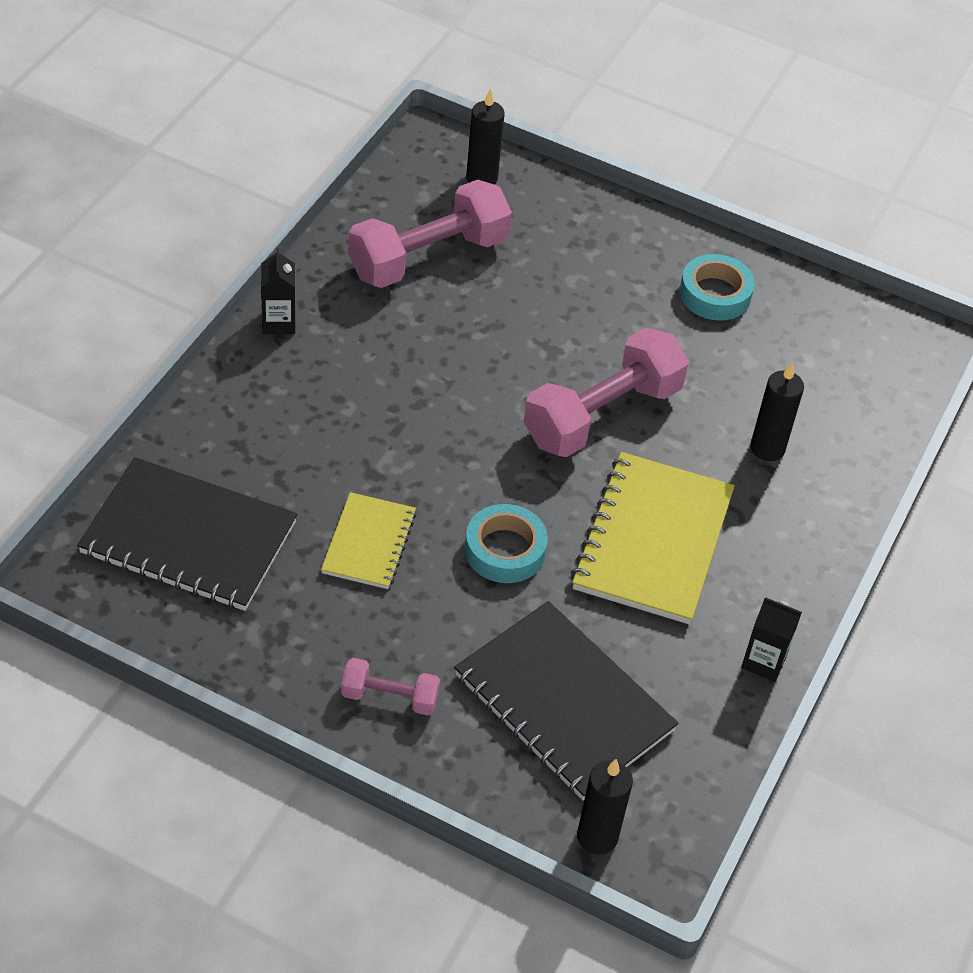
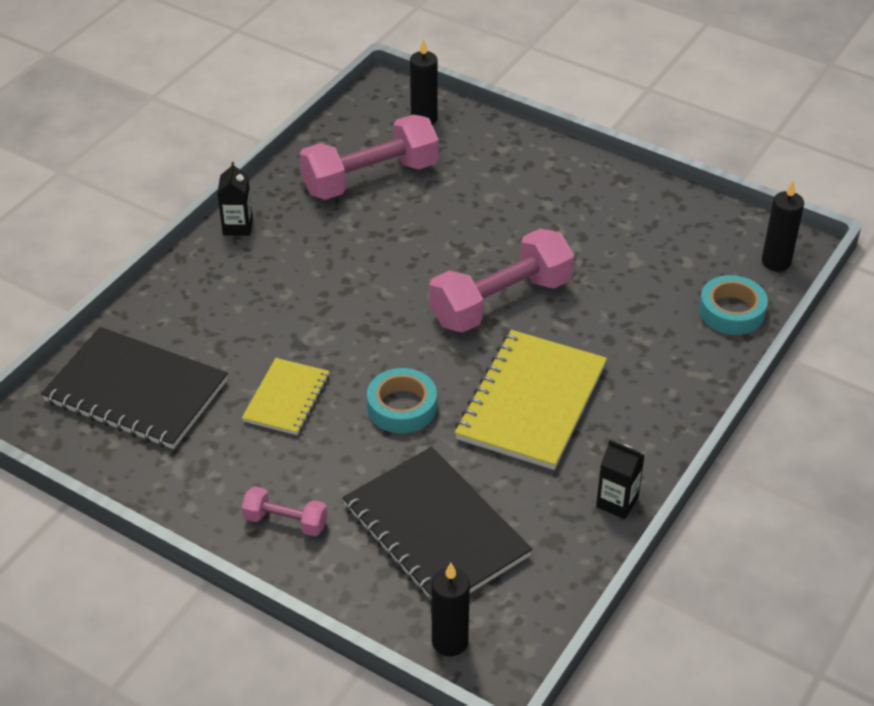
camera: 10 degrees right, 5 degrees down
turquoise tape [680,254,755,321] -> turquoise tape moved to [699,275,768,335]
black candle [750,362,804,461] -> black candle moved to [762,181,804,272]

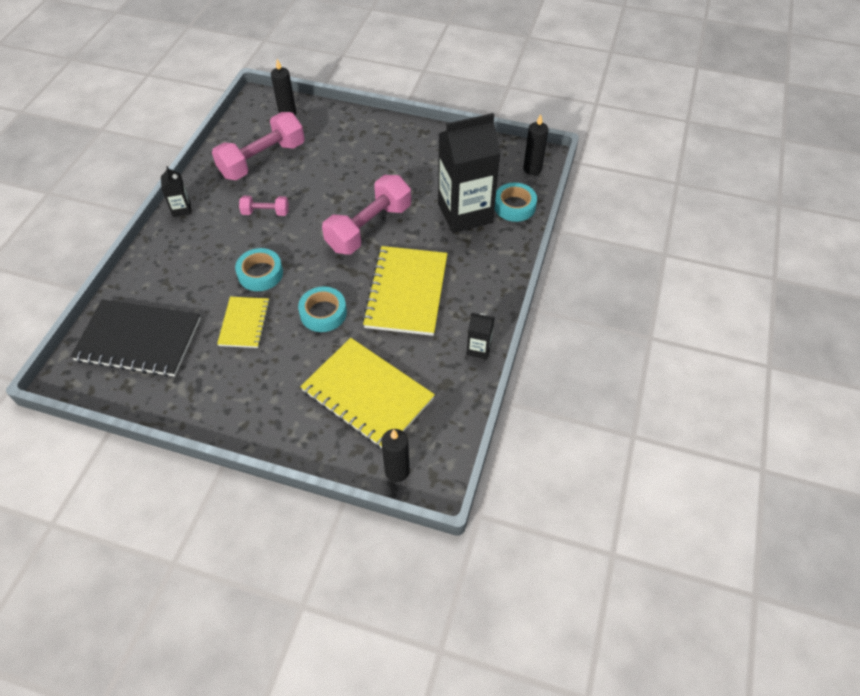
camera: 15 degrees left, 10 degrees up
pink dumbbell [242,486,327,536] -> pink dumbbell moved to [239,196,289,216]
black notebook [342,447,532,605] -> yellow notebook [300,338,435,448]
none -> turquoise tape [235,248,283,291]
none -> black carton [438,113,501,233]

